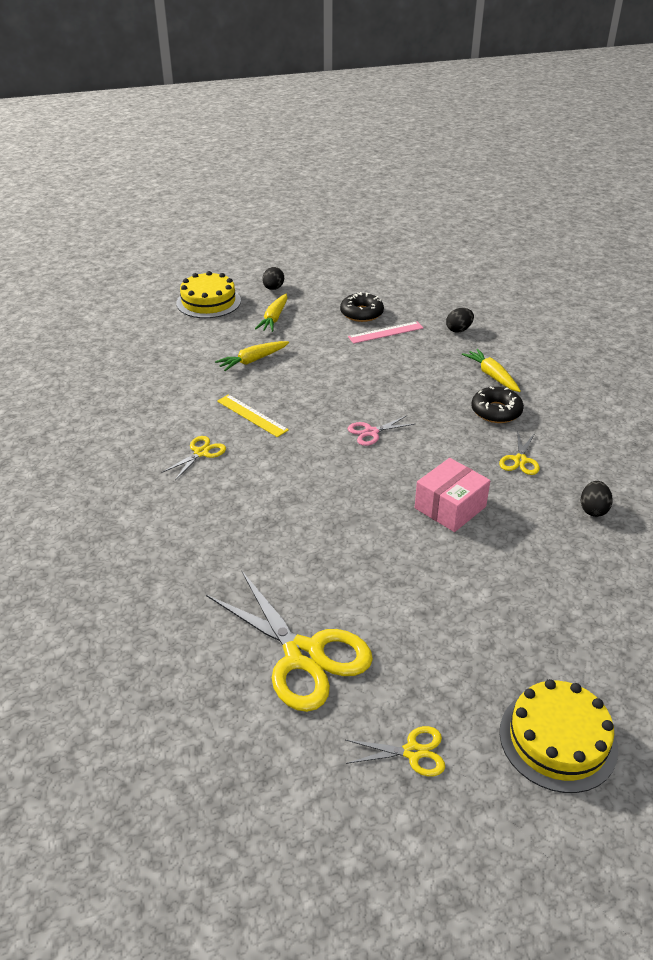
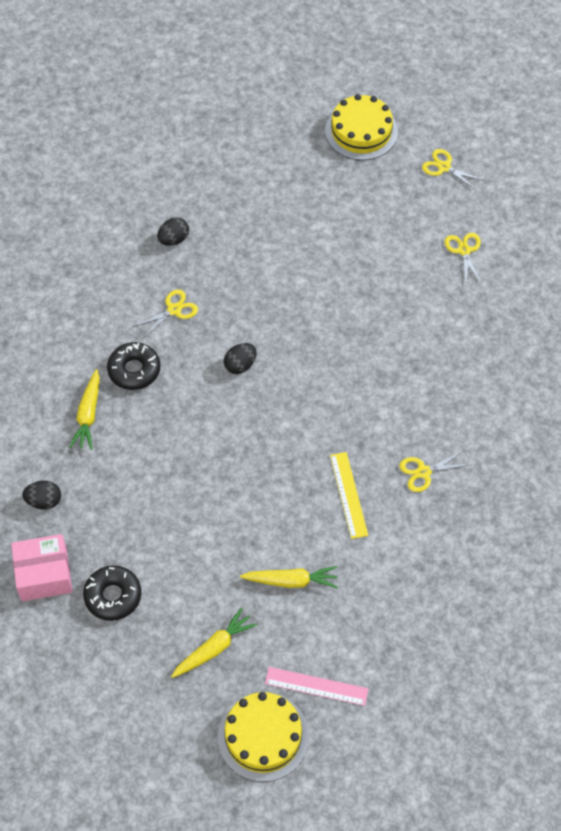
camera: 145 degrees left, 20 degrees up
yellow scissors [206,571,373,712] -> yellow scissors [445,233,482,286], size x0.47
black egg [262,267,284,290] -> black egg moved to [224,343,257,374]
pink ruler [348,321,423,344] -> pink ruler moved to [265,667,368,706]
pink scissors [348,416,415,446] -> none
pink box [415,458,490,532] -> pink box moved to [11,534,73,601]

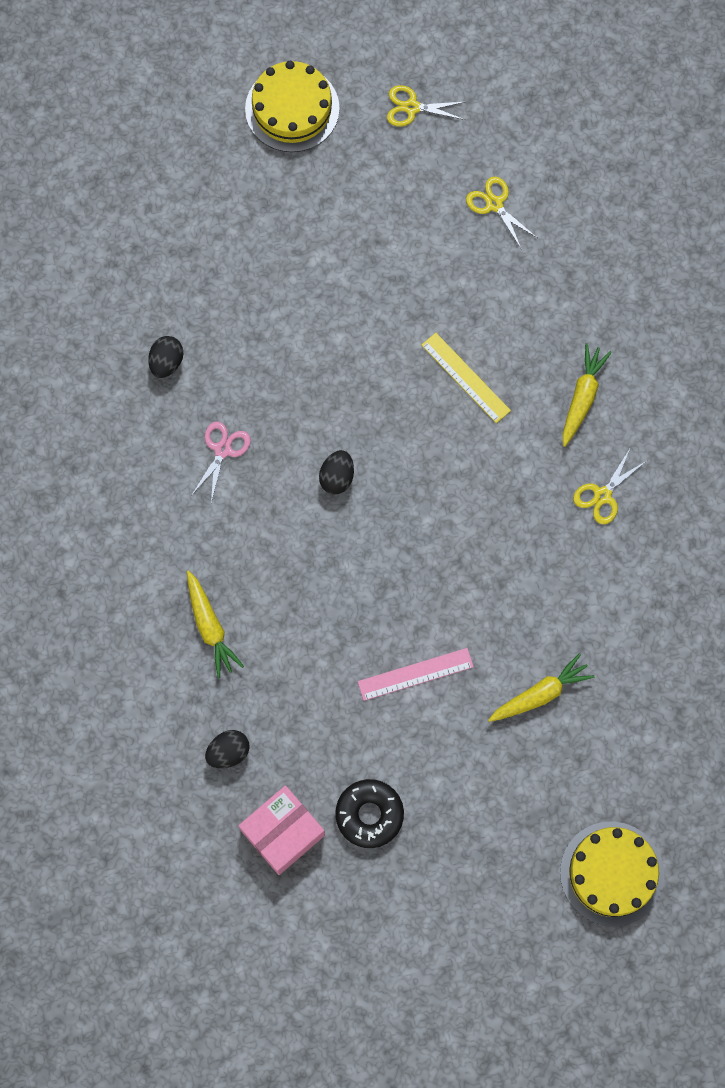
camera: 30 degrees left, 15 degrees up
black donut [107,342,160,390] -> none
yellow scissors [133,290,198,338] -> pink scissors [191,422,251,502]
yellow carrot [171,607,257,678] -> yellow carrot moved to [563,343,612,447]
pink ruler [265,667,368,706] -> pink ruler moved to [358,648,474,701]
yellow ruler [330,452,368,539] -> yellow ruler moved to [422,333,511,423]

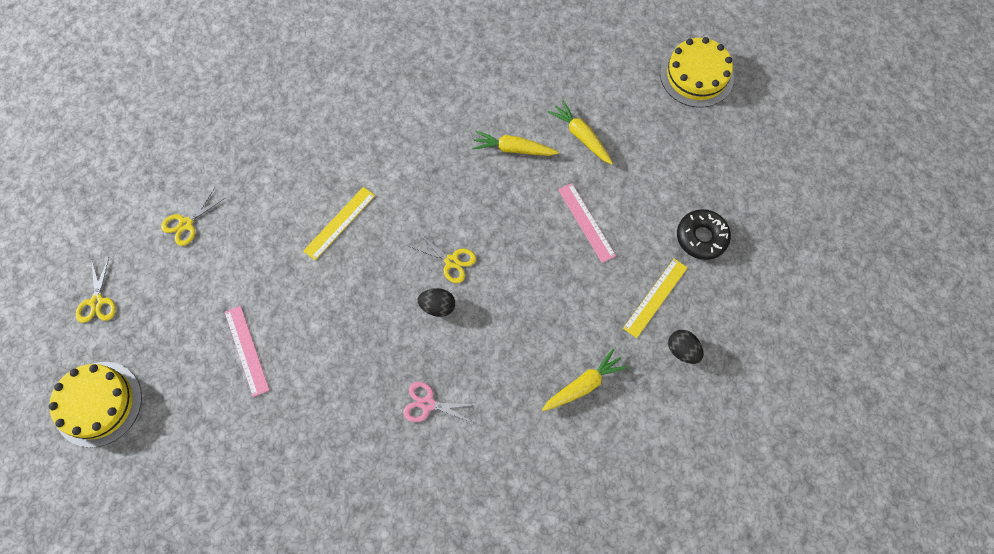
camera: 100 degrees left, 5 degrees down
black egg [148,336,184,378] -> none
pink box [239,785,325,875] -> none
yellow carrot [563,343,612,447] -> yellow carrot moved to [472,131,559,156]
yellow scissors [573,449,646,525] -> yellow scissors moved to [409,233,476,283]
none -> pink ruler [225,306,269,397]
none -> yellow ruler [623,259,688,338]

